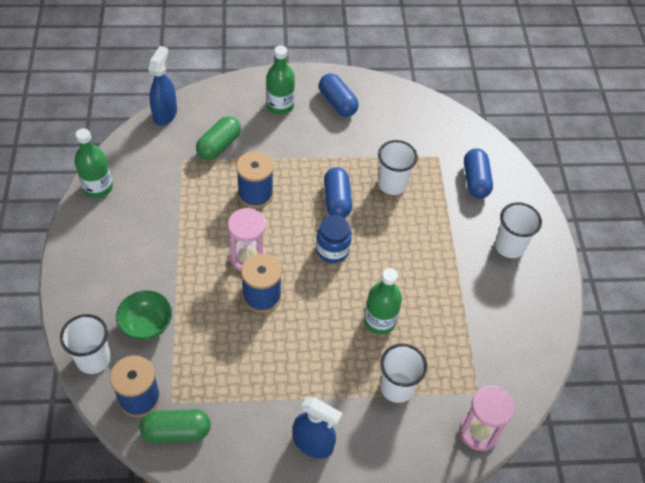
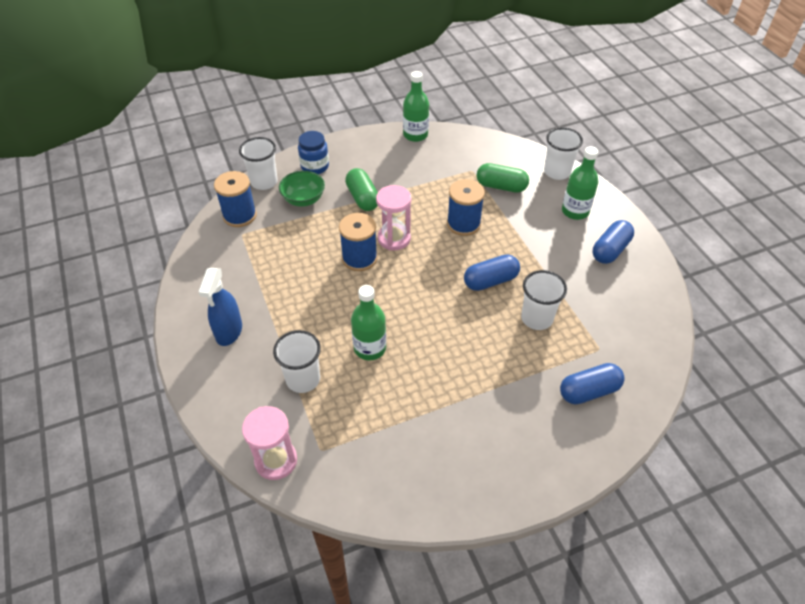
camera: 75 degrees right, 5 degrees down
green capsule [140,409,211,443] -> green capsule moved to [345,168,378,211]
blue spray bottle [148,46,177,126] -> none
blue jar [316,215,352,263] -> blue jar moved to [298,131,329,174]
white cup [495,202,542,258] -> white cup moved to [544,127,583,180]

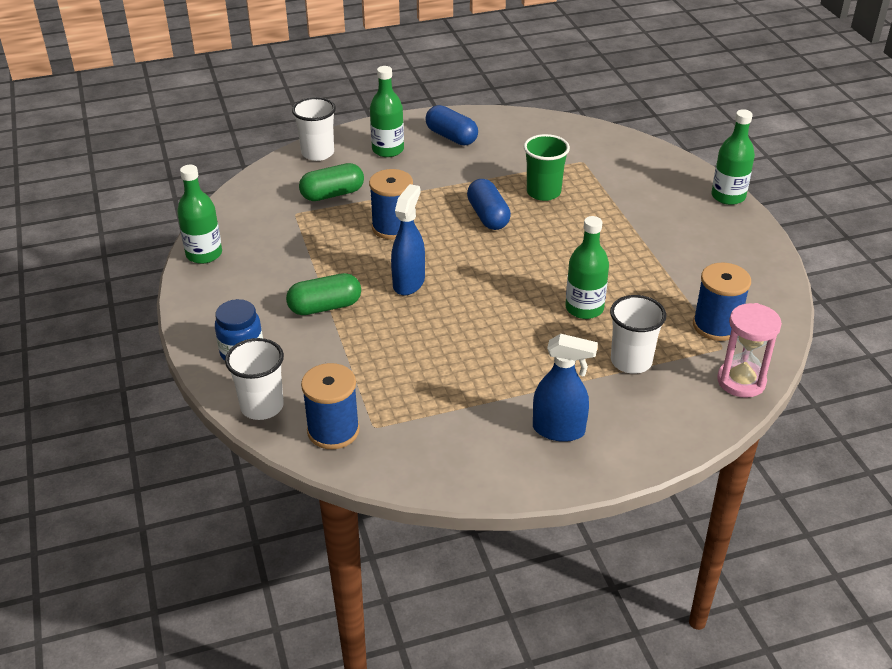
camera: 85 degrees left, 10 degrees down
green bowl [279,171,325,207] -> none
blue spool [339,213,377,271] -> blue spool moved to [693,263,751,341]
pink hourglass [376,185,411,250] -> blue spray bottle [391,184,425,295]
green capsule [476,163,529,193] -> green capsule turned 45 degrees clockwise [299,163,364,201]
white cup [521,270,567,330] -> green cup [524,134,570,201]
blue capsule [560,363,625,405] -> none
none -> green bottle [712,109,755,205]

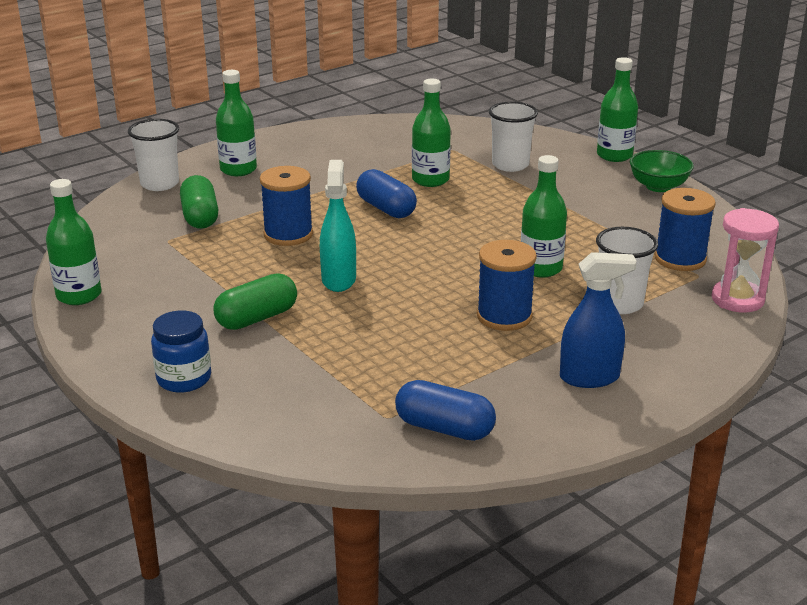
camera: 20 degrees left, 10 degrees down
white cup [225,338,284,420] -> white cup moved to [489,102,538,172]
green capsule [299,163,364,201] -> green capsule turned 60 degrees counterclockwise [180,175,219,229]
blue spool [301,363,360,449] -> blue spool moved to [477,240,537,331]
blue spray bottle [391,184,425,295] -> turquoise spray bottle [320,160,356,292]
blue capsule [426,105,478,145] -> blue capsule moved to [395,380,496,441]
green cup [524,134,570,201] -> green bottle [412,79,451,187]
none -> green bowl [630,150,694,192]

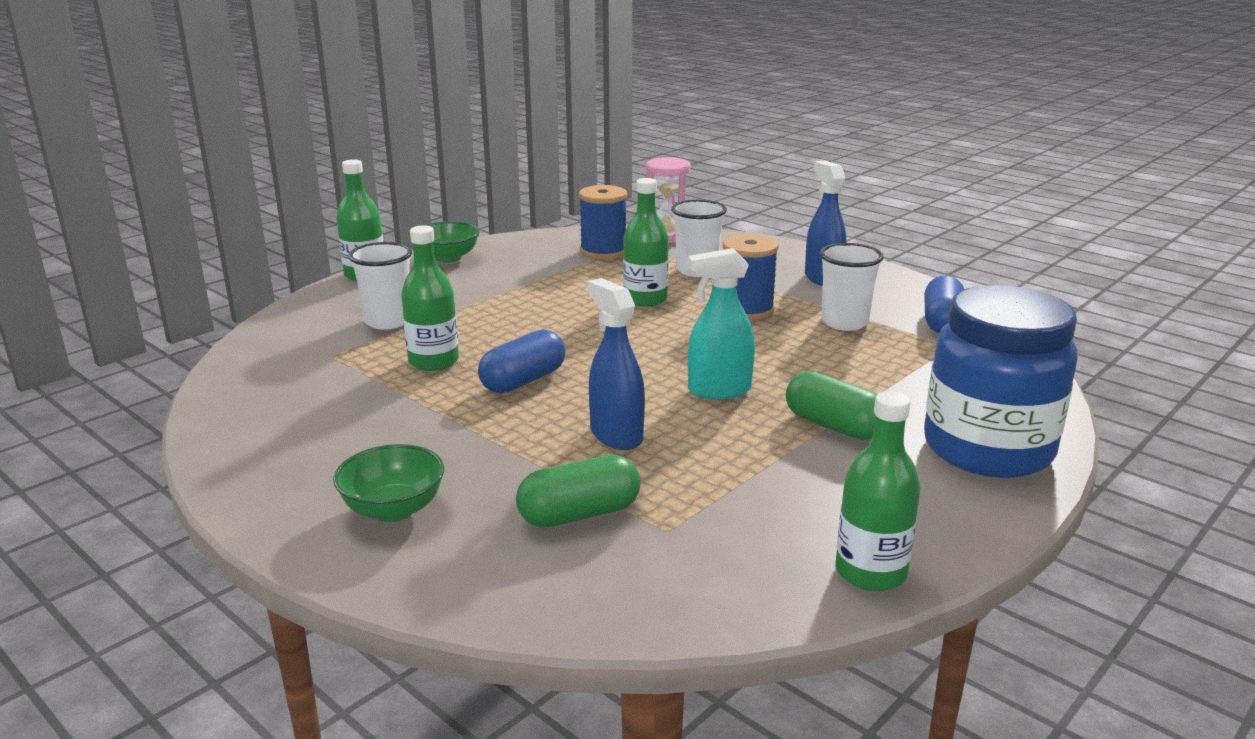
camera: 100 degrees left, 5 degrees down
white cup [128,119,179,191] -> white cup moved to [820,243,884,331]
blue jar [151,311,211,393] -> blue jar [924,285,1078,478], size x1.98
green bottle [216,70,257,176] -> green bowl [333,444,444,522]
blue spool [260,166,313,246] -> blue spray bottle [588,278,645,450]

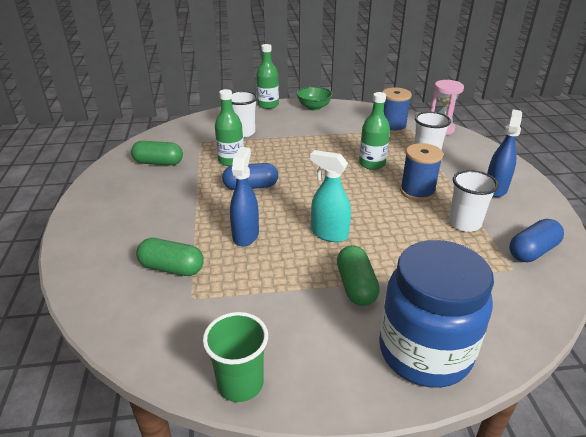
camera: 40 degrees right, 10 degrees up
green bowl [333,444,444,522] -> none
green bottle [835,391,921,591] -> green cup [203,312,268,402]
none -> green capsule [131,141,183,166]

